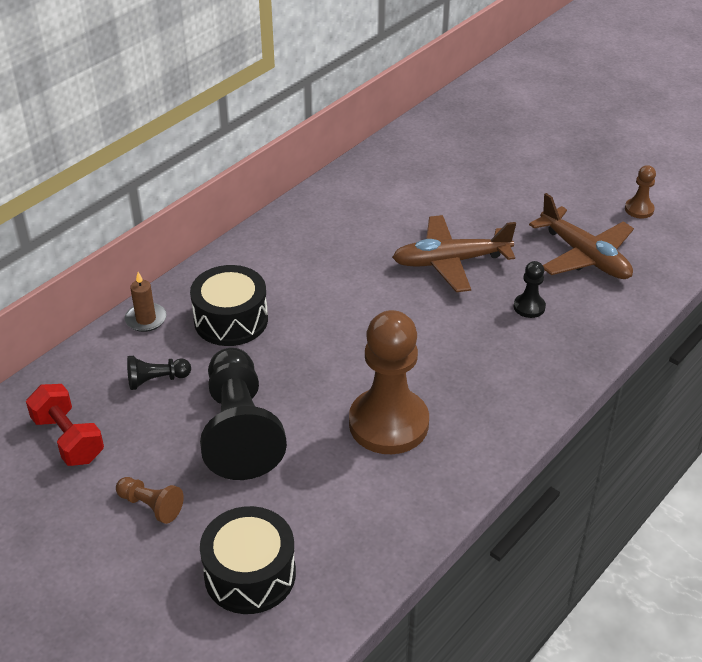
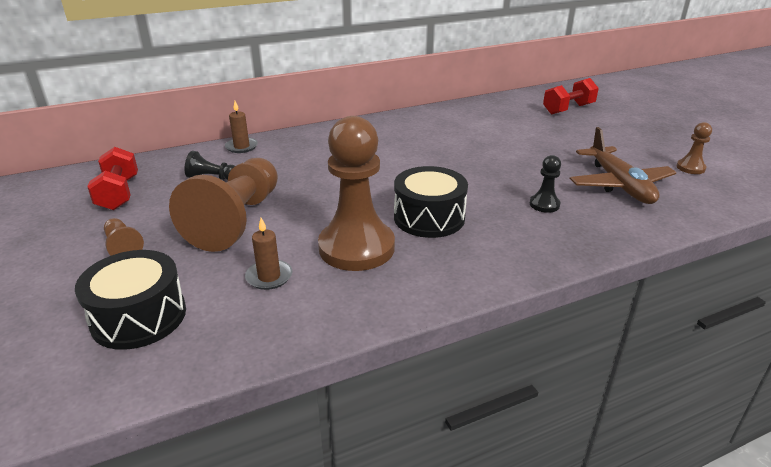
camera: 25 degrees right, 10 degrees down
black drum [190,265,268,346] -> black drum moved to [394,166,468,238]
black pawn [200,348,287,480] -> brown pawn [169,158,278,252]
brown plane [392,215,516,292] -> none
none -> brown candle [245,218,292,290]
none -> red dumbbell [543,78,599,115]

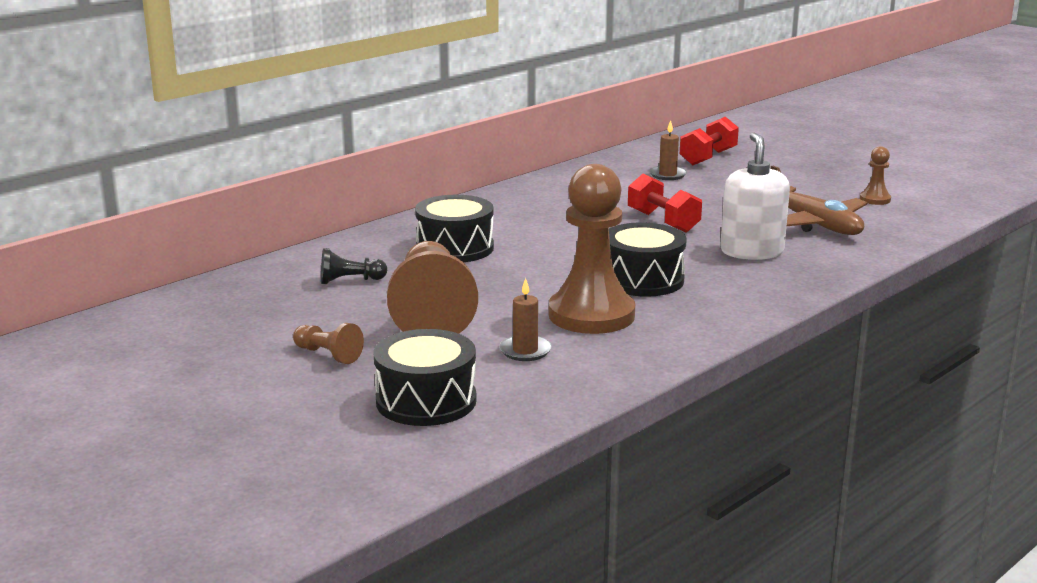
camera: 20 degrees left, 10 degrees down
red dumbbell [87,147,138,210] -> red dumbbell moved to [628,174,702,233]
brown candle [225,101,258,153] -> brown candle moved to [649,120,687,180]
black pawn [530,155,561,213] -> white soap dispenser [720,133,790,260]
none -> black drum [415,195,494,262]

